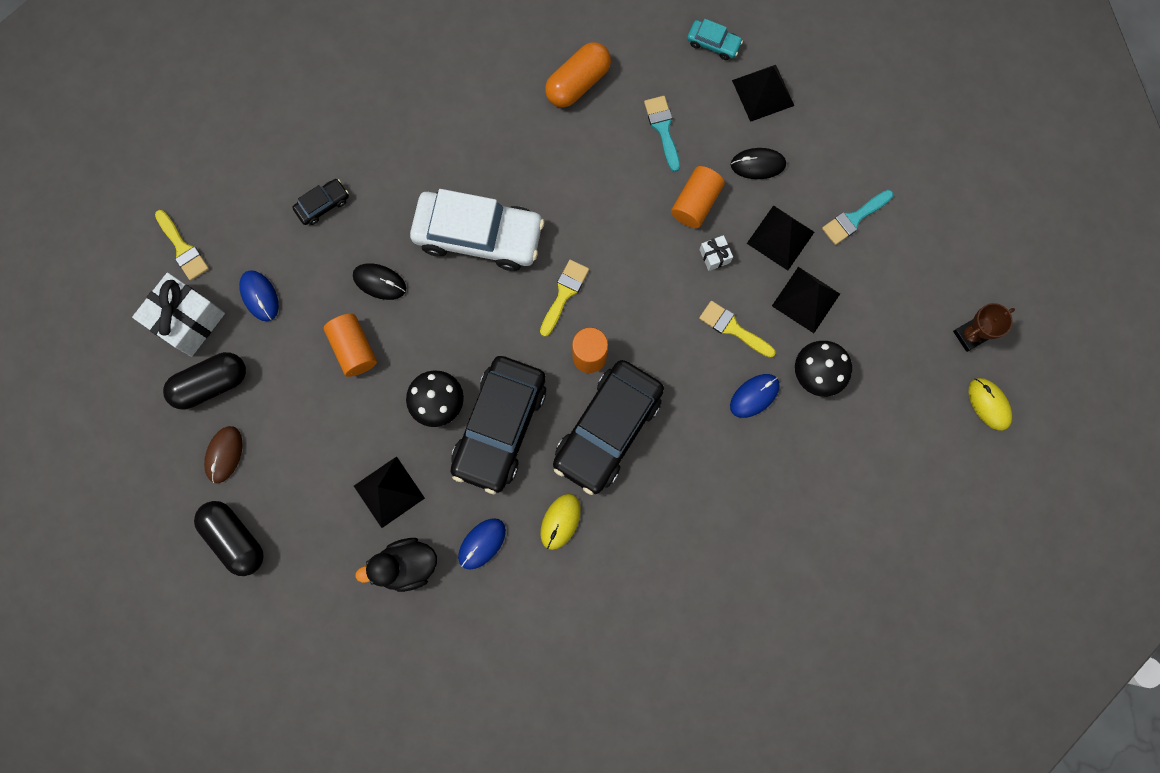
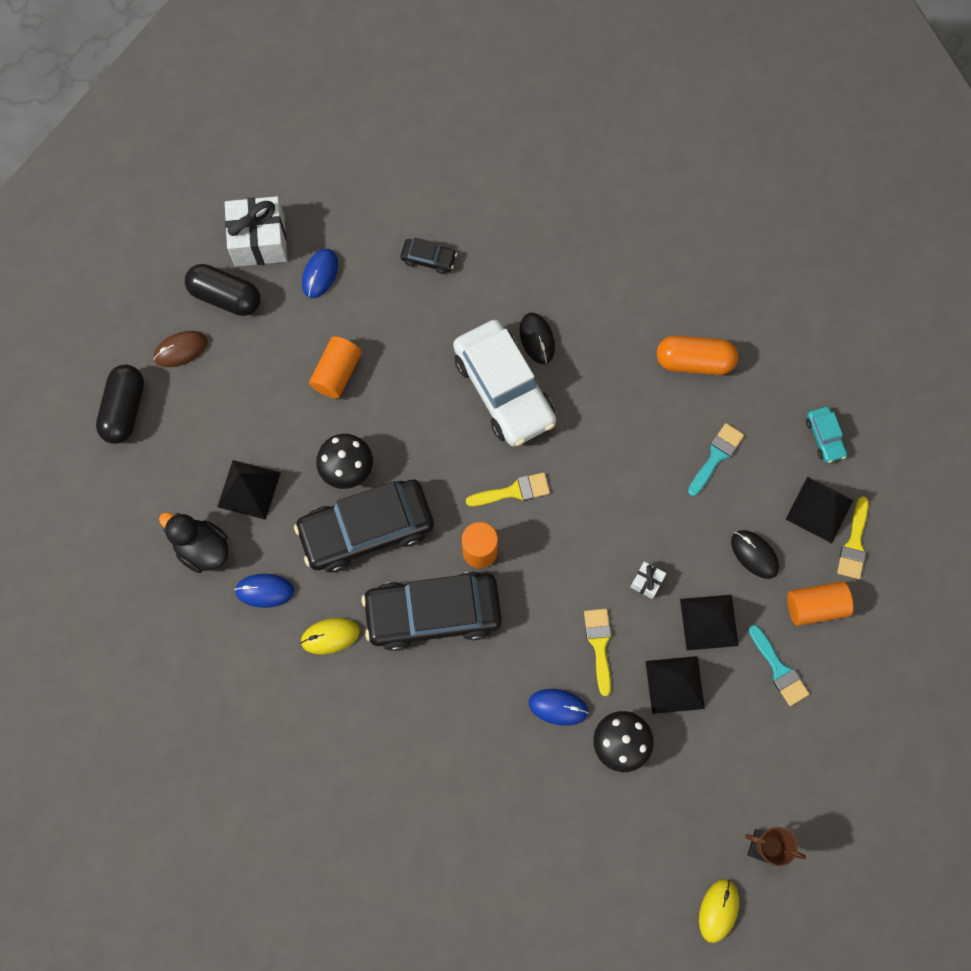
camera: 50 degrees right, 5 degrees down
yellow brush [155,210,209,281] -> yellow brush moved to [837,496,869,579]
black mouse [353,263,406,300] -> black mouse moved to [519,313,555,364]
orange cylinder [671,166,725,228] -> orange cylinder moved to [787,581,853,626]
turquoise brush [822,190,893,245] -> turquoise brush turned 135 degrees counterclockwise [749,625,809,706]

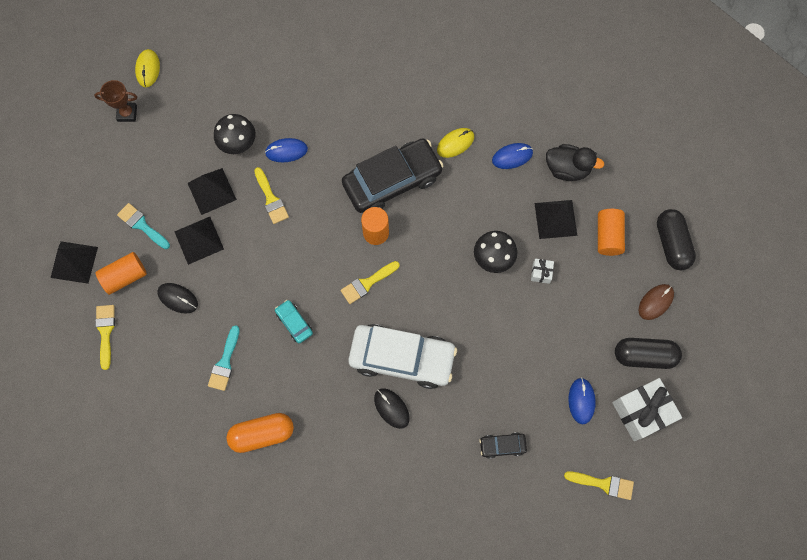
camera: 160 degrees right, 0 degrees up
black car [294,479,434,573] -> none
orange cylinder [309,336,361,399] -> orange cylinder moved to [598,209,625,256]
white car [453,320,556,446] -> white car turned 150 degrees clockwise [348,324,457,389]
white gift [630,562,666,599] -> white gift moved to [531,259,554,284]
black pyramid [786,477,853,543] -> black pyramid moved to [51,241,98,284]
turquoise car [806,407,847,463] -> turquoise car moved to [275,300,313,343]
none -> yellow brush [564,472,634,500]

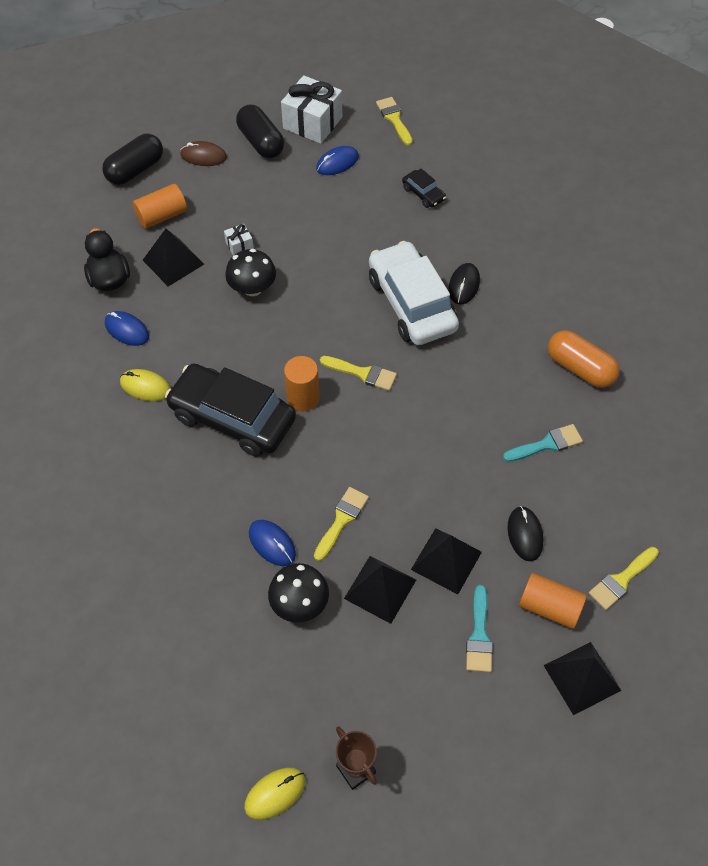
camera: 125 degrees left, 15 degrees down
turquoise car [275,300,313,343] -> none

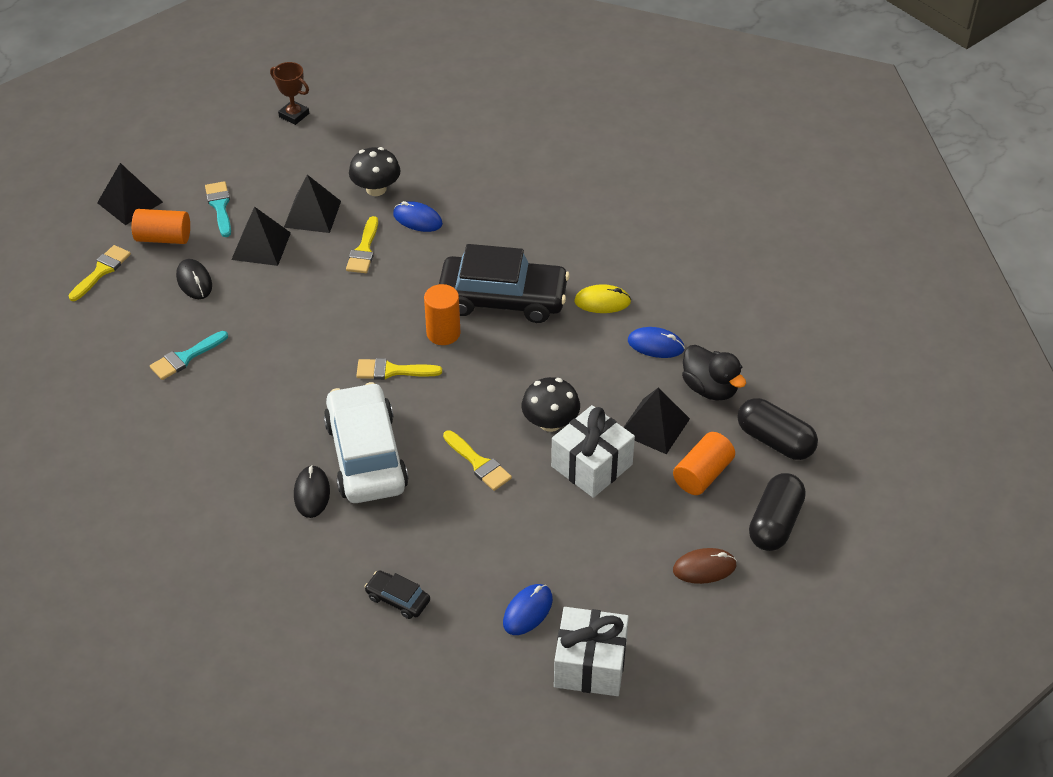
camera: 160 degrees right, 10 degrees down
white gift [224,224,254,255] -> white gift [551,405,635,498], size x2.21
black capsule [236,104,284,158] -> black capsule moved to [738,398,818,460]
yellow mouse [244,768,305,820] -> none
white car [369,241,459,345] -> white car turned 150 degrees counterclockwise [324,382,408,503]
yellow brush [376,97,413,146] -> yellow brush moved to [443,430,512,491]
orange capsule [548,330,620,388] -> none

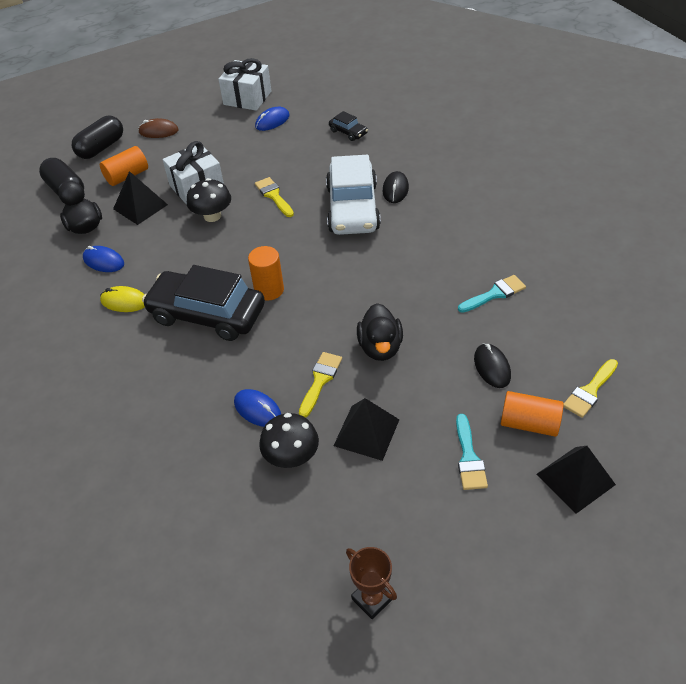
camera: 165 degrees left, 0 degrees up
black pyramid [231,207,291,266] -> none
yellow brush [356,358,442,380] -> none
none -> black duck [357,303,403,361]

